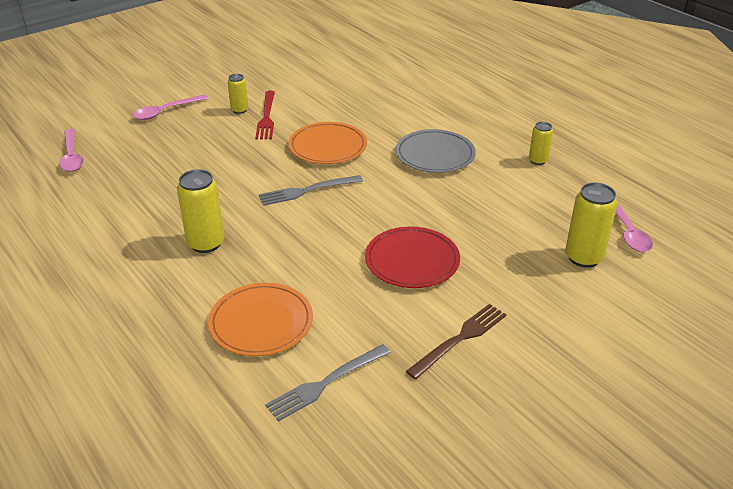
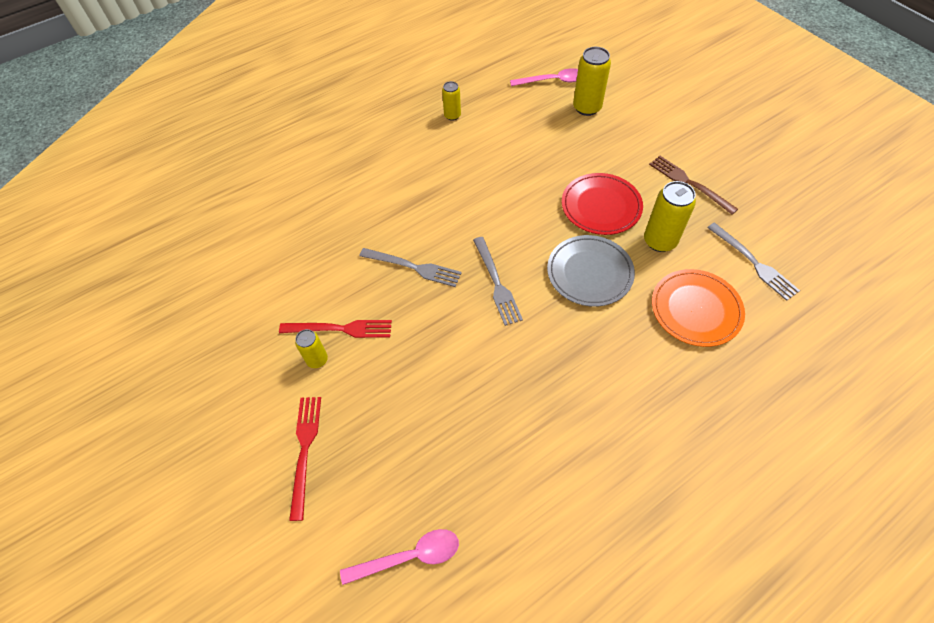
camera: 85 degrees left, 20 degrees up
pink spoon [132,95,208,120] -> red fork [289,397,321,521]
yellow can [177,169,224,253] -> yellow can moved to [644,181,696,252]
orange plate [288,122,367,164] -> grey fork [359,248,462,287]
grey plate [396,129,476,173] -> grey plate moved to [547,235,635,307]

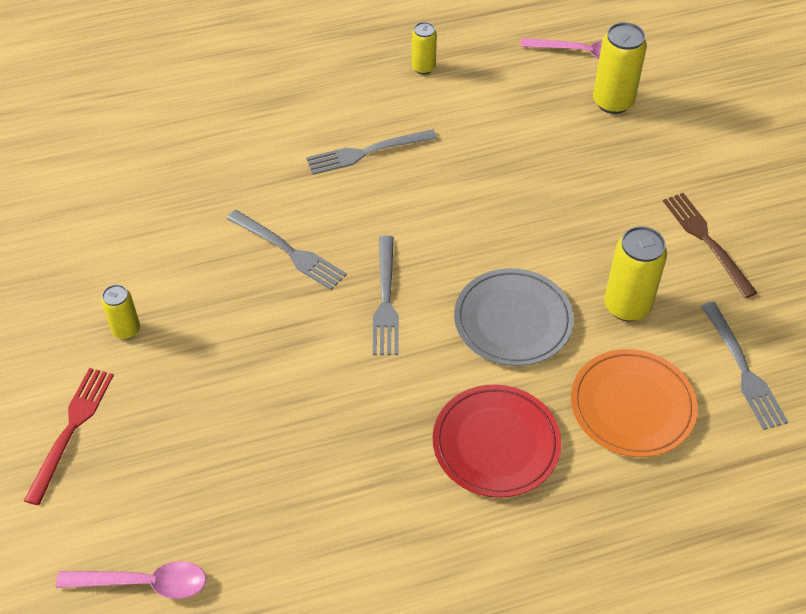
camera: 15 degrees right, 5 degrees down
red fork [279,320,392,338] -> none
red plate [562,173,643,235] -> red plate moved to [433,385,561,498]
none -> grey fork [306,129,437,175]

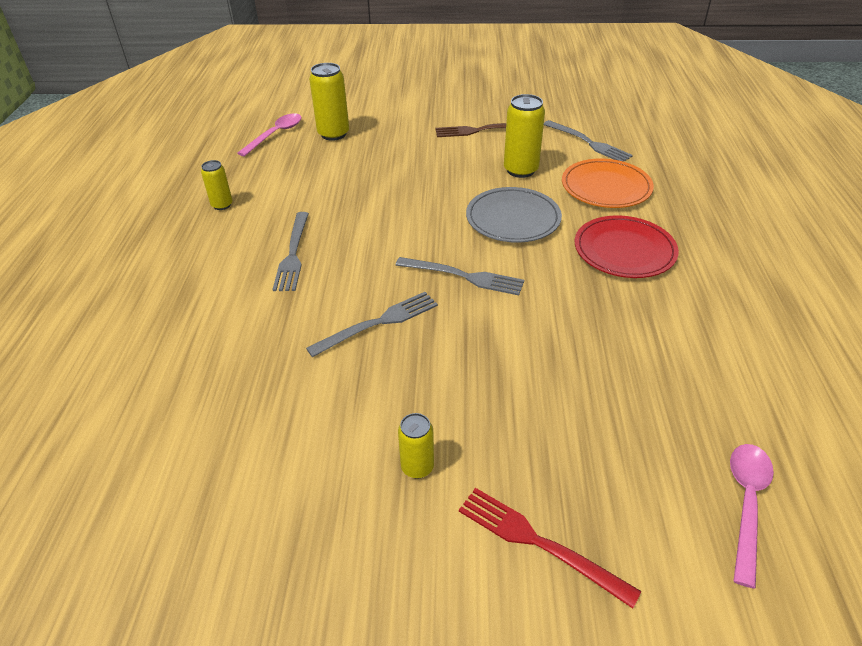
camera: 70 degrees left, 10 degrees down
grey fork [701,301,788,430] -> grey fork turned 45 degrees clockwise [544,120,633,162]

